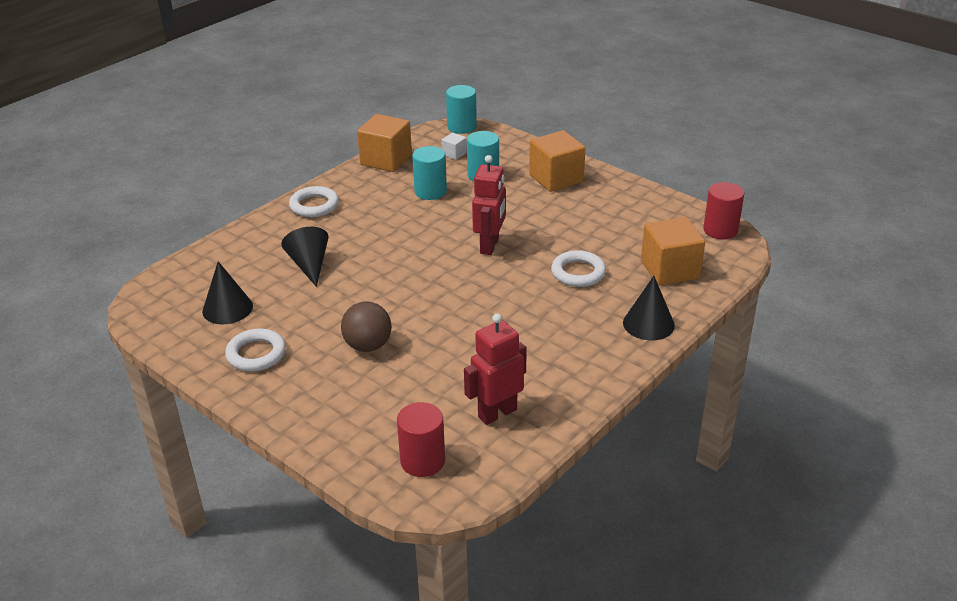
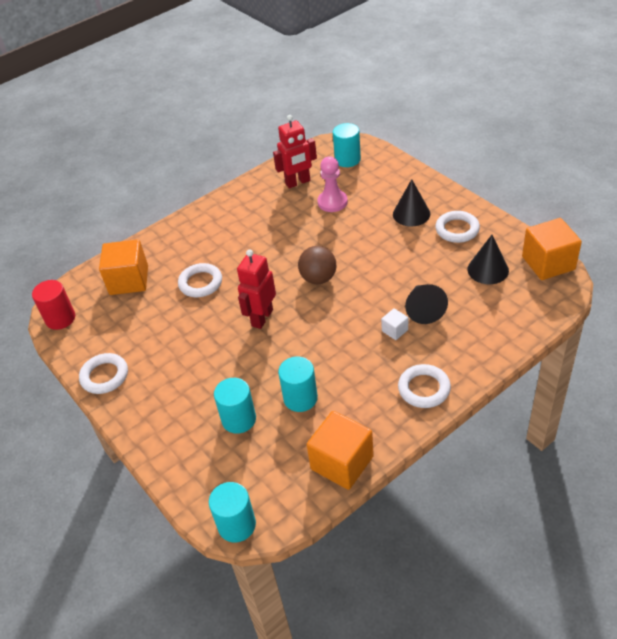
camera: 165 degrees left, 10 degrees up
brown ball [341,301,392,352] -> brown ball moved to [298,246,336,284]
red cylinder [397,402,445,477] -> turquoise cylinder [333,123,361,167]
white cube [441,132,467,160] -> white cube moved to [381,308,408,340]
orange cube [529,130,585,192] -> orange cube moved to [522,218,582,280]
black cone [623,276,675,340] -> black cone moved to [393,179,430,227]
none -> white ring [79,353,128,394]
none -> pink pawn [318,156,348,212]

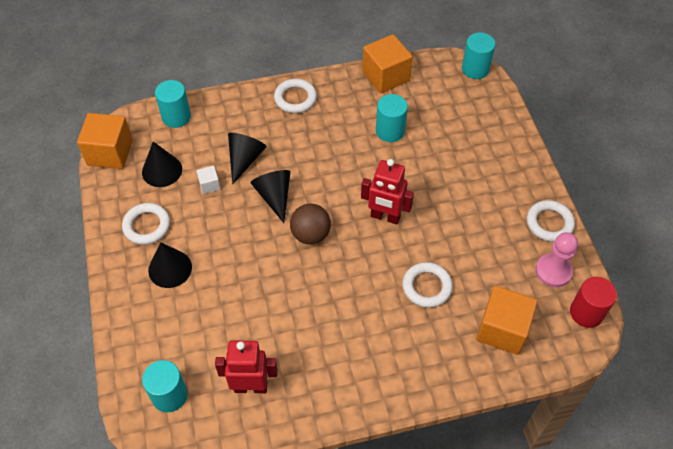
camera: 160 degrees left, 10 degrees up
turquoise cylinder [214,378,256,434] -> turquoise cylinder moved to [155,80,191,128]
red robot [237,249,276,329] -> red robot turned 60 degrees clockwise [361,159,414,225]
pink pawn [318,156,348,212] -> pink pawn moved to [535,232,578,287]
white cube [381,308,408,340] -> white cube moved to [196,166,220,194]
none -> black cone [250,170,290,223]

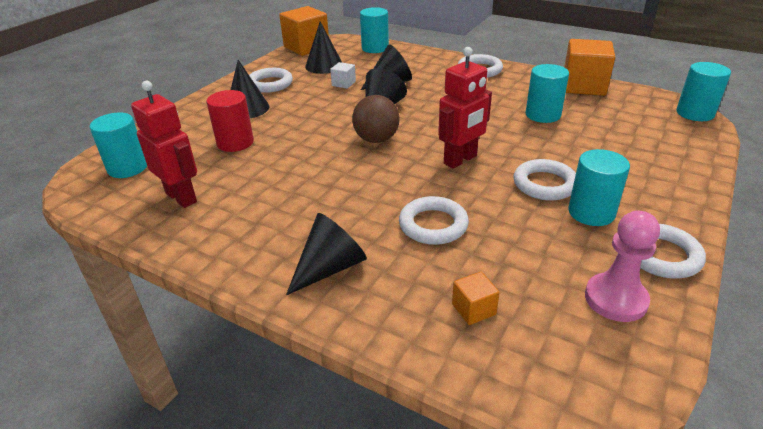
camera: 45 degrees right, 20 degrees down
red robot [361,159,414,225] -> red robot turned 105 degrees counterclockwise [438,47,492,169]
orange cube [476,286,537,355] -> orange cube [452,272,500,325], size x0.47
red cylinder [570,277,617,328] -> red cylinder moved to [206,90,254,152]
none -> black cone [286,213,367,295]
none -> white ring [513,159,576,200]
none -> turquoise cylinder [568,149,630,226]

